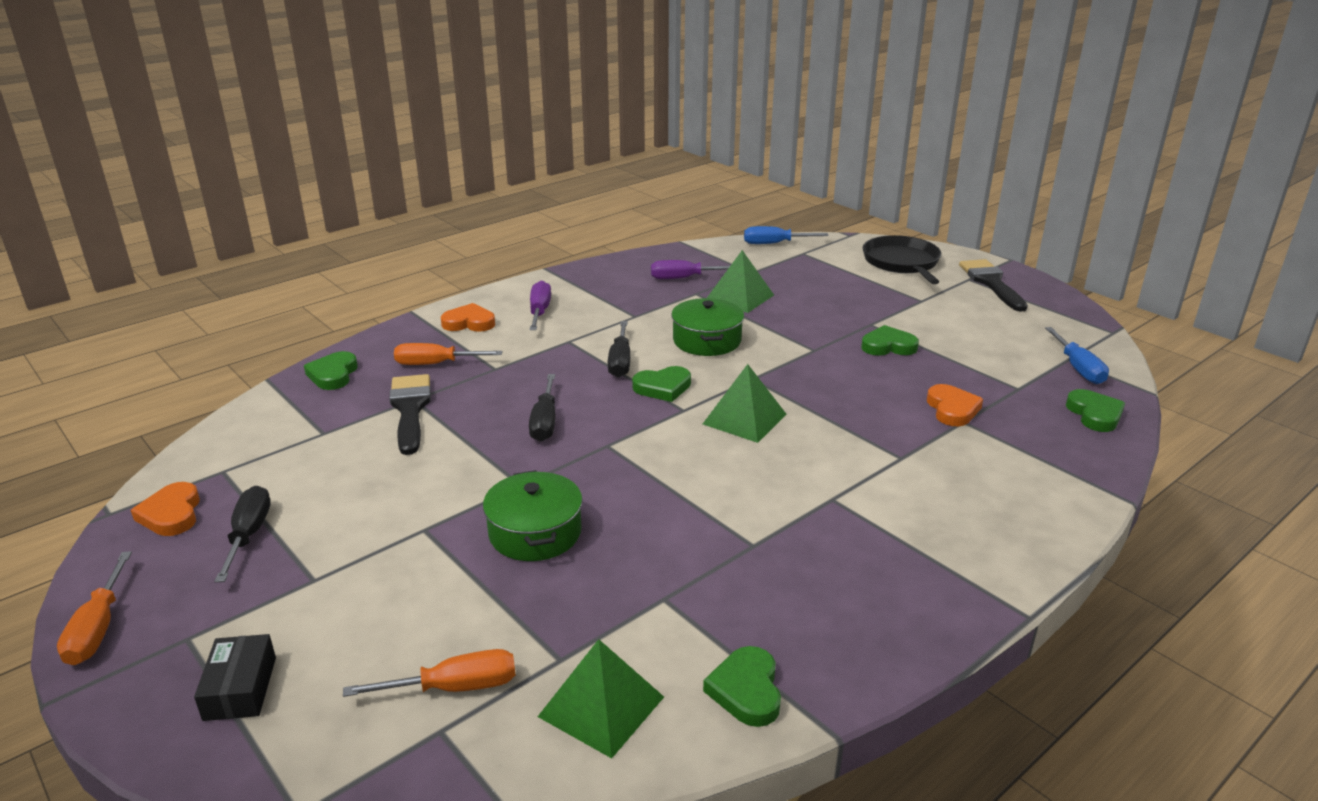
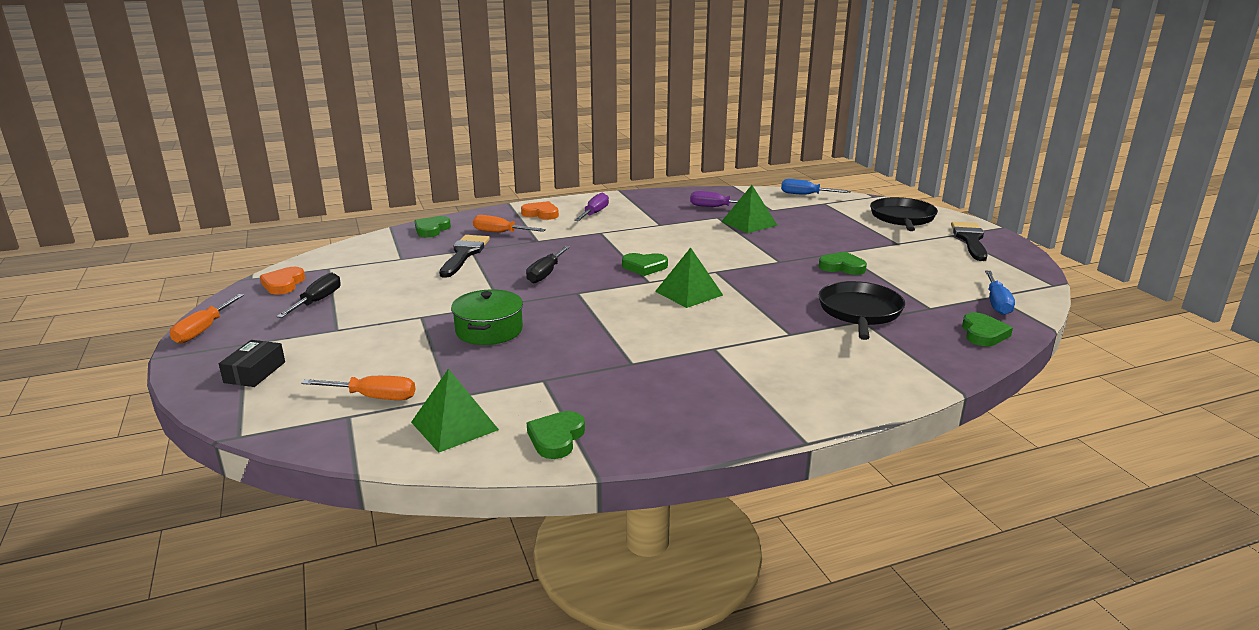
camera: 20 degrees right, 5 degrees down
black screwdriver [608,321,630,377] -> none
green pot [671,298,744,356] -> none
orange heart [927,384,983,426] -> black pan [819,281,905,340]

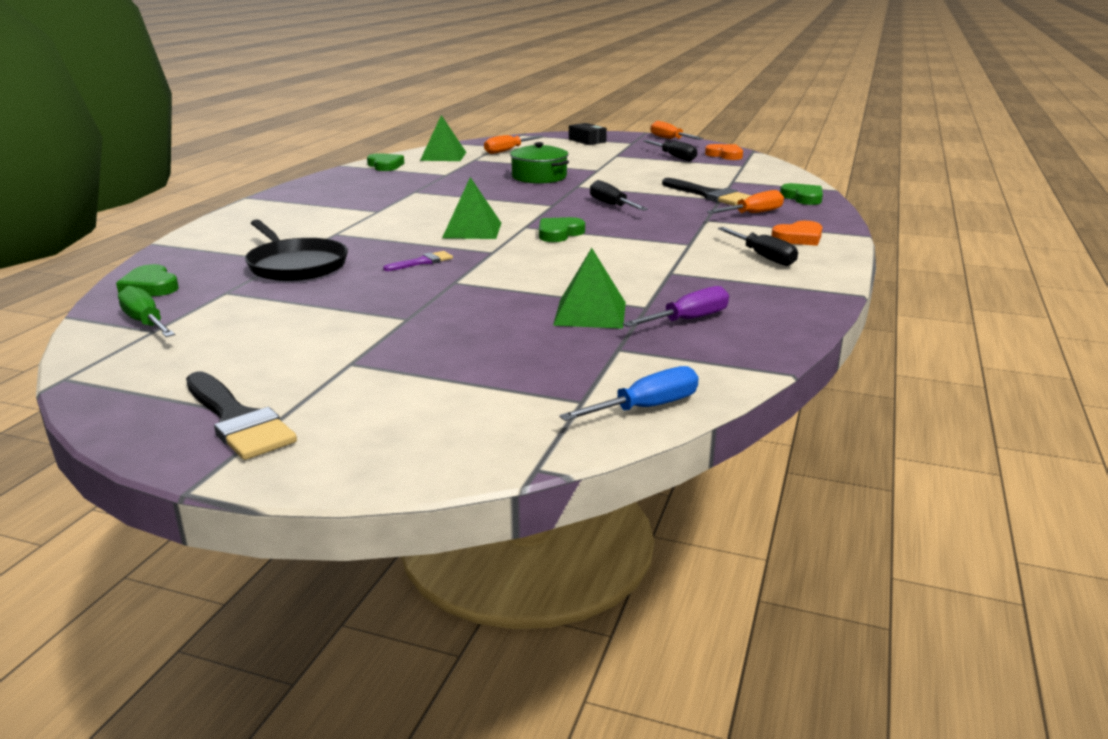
camera: 130 degrees right, 0 degrees up
purple screwdriver [574,192,609,221] -> black screwdriver [718,227,798,266]
green heart [819,251,867,275] -> none
black pan [870,197,938,231] -> none
blue screwdriver [985,270,1015,315] -> green screwdriver [118,286,175,337]
none -> purple brush [383,251,453,271]

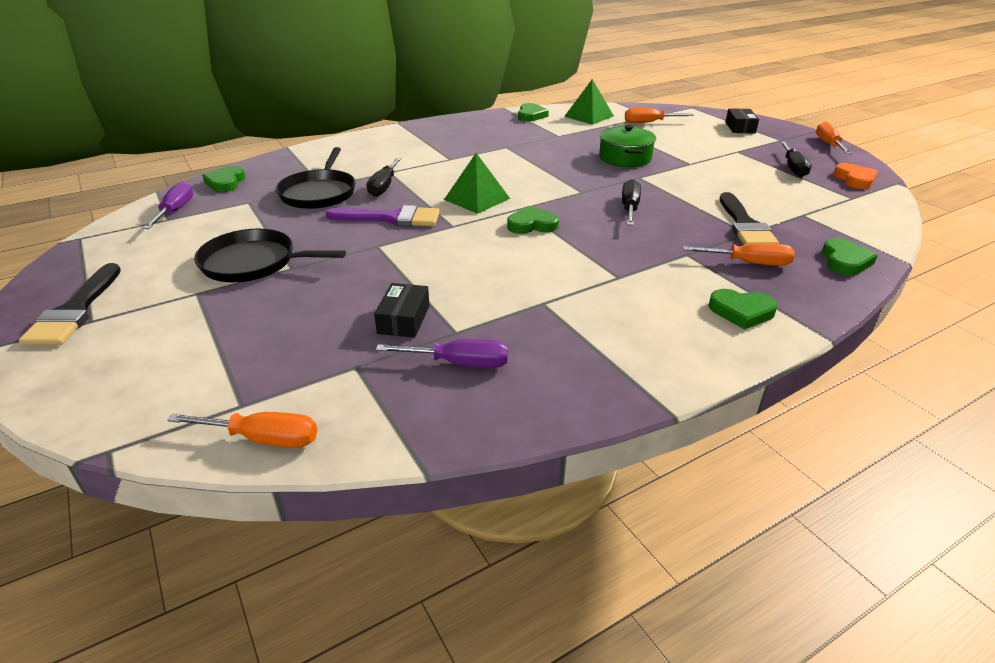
camera: 40 degrees right, 10 degrees up
green screwdriver [118,286,175,337] -> purple screwdriver [143,182,193,229]
purple brush [383,251,453,271] -> purple brush [326,205,440,227], size x1.86
green pyramid [553,248,626,329] -> black box [374,283,430,338]
blue screwdriver [559,366,699,421] -> orange screwdriver [167,412,317,448]
black screwdriver [718,227,798,266] -> black screwdriver moved to [367,157,402,197]
orange heart [771,221,822,246] -> green heart [708,289,778,330]
none -> black pan [194,229,346,282]

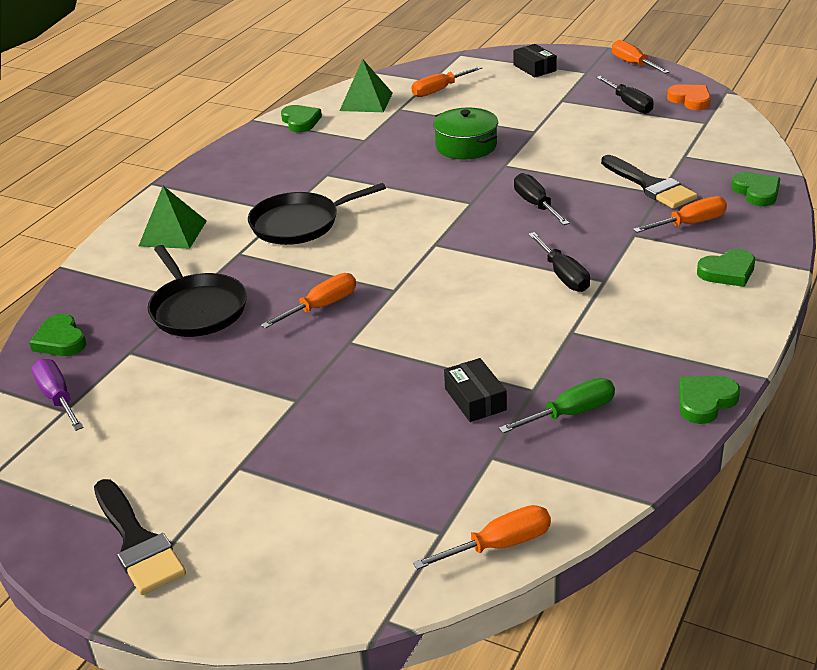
camera: 30 degrees left, 0 degrees up
black pan [194,229,346,282] -> black pan moved to [248,183,386,245]
purple brush [326,205,440,227] -> orange screwdriver [261,273,356,329]
black screwdriver [367,157,402,197] -> black screwdriver moved to [528,232,590,292]
purple screwdriver [376,339,508,368] -> green screwdriver [499,378,615,433]
green pyramid [444,153,510,214] -> green pyramid moved to [139,186,207,249]
green heart [507,206,559,234] -> green heart moved to [679,376,740,424]

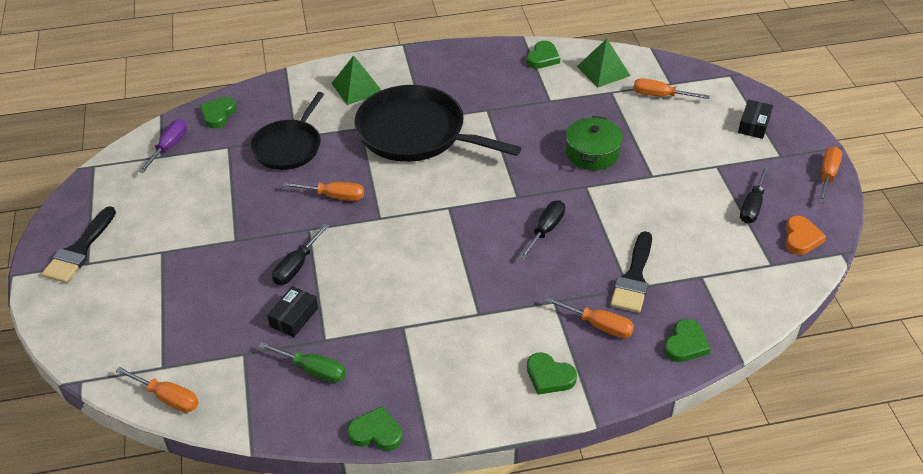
camera: 50 degrees right, 10 degrees up
black pan [248,183,386,245] -> black pan [354,85,522,162], size x1.58
black screwdriver [528,232,590,292] -> black screwdriver moved to [272,223,329,285]

